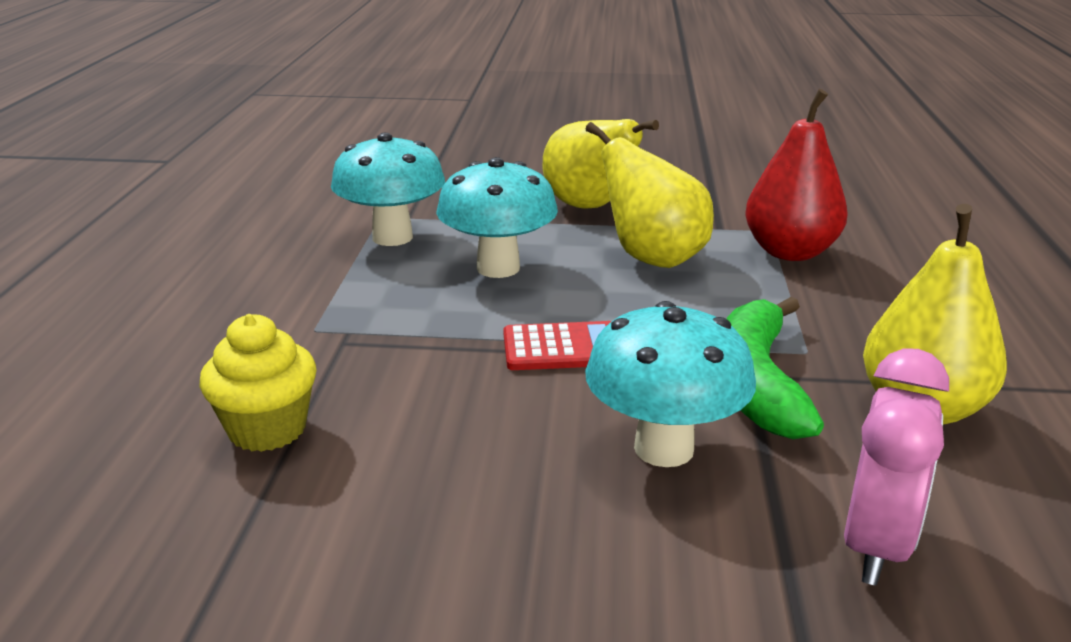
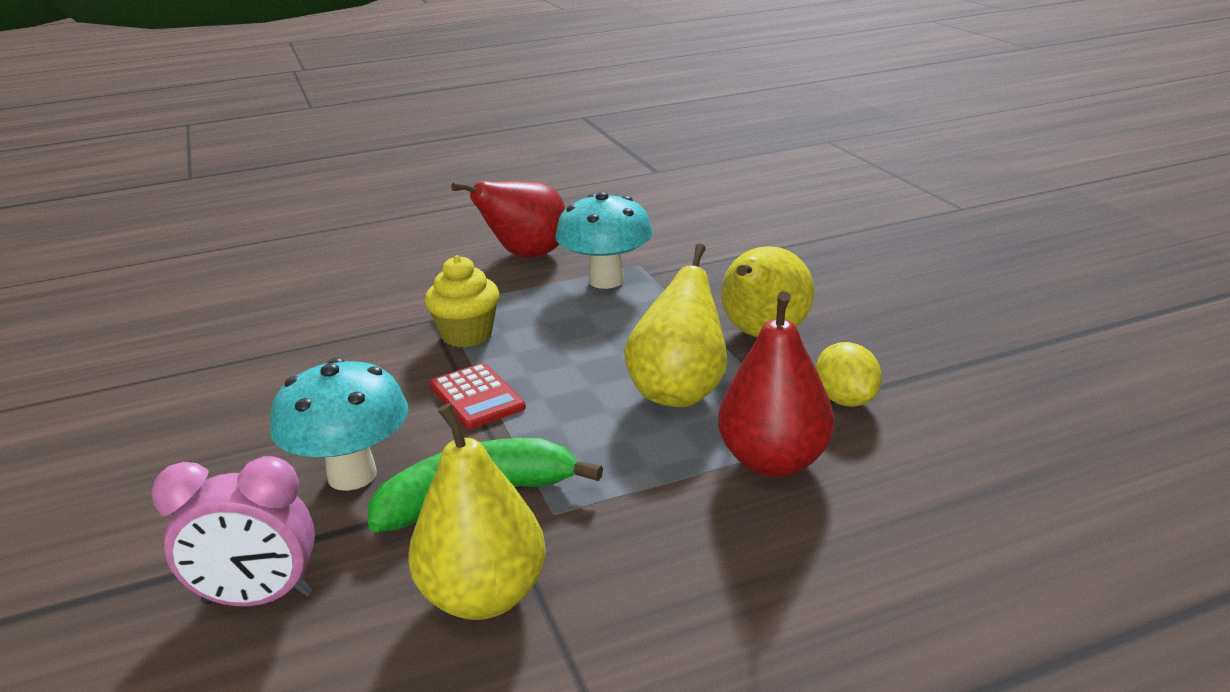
camera: 65 degrees right, 0 degrees up
yellow cupcake [199,314,316,452] -> yellow cupcake moved to [425,255,499,347]
turquoise mushroom [436,157,558,278] -> none
none -> red pear [451,181,566,258]
none -> yellow lemon [815,342,882,407]

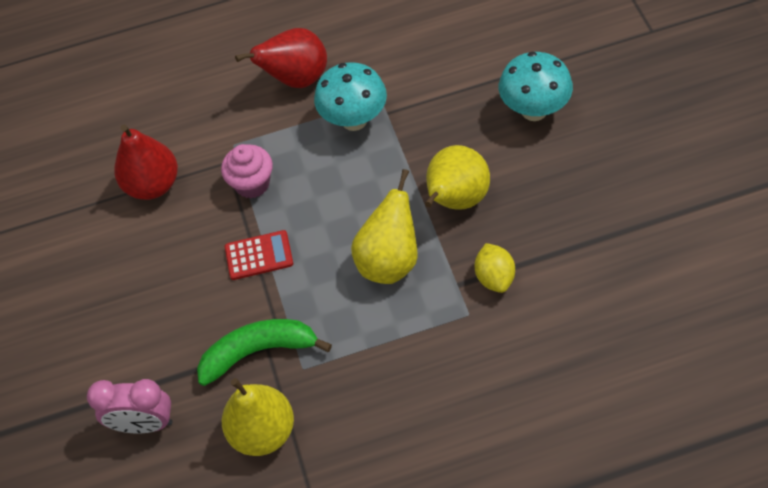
camera: 10 degrees right, 30 degrees up
turquoise mushroom [270,358,408,491] -> turquoise mushroom moved to [499,52,573,121]
yellow cupcake [425,255,499,347] -> pink cupcake [221,144,273,198]
red calculator [429,363,526,429] -> red calculator turned 75 degrees counterclockwise [225,230,293,280]
red pear [718,291,835,477] -> red pear moved to [114,124,178,200]

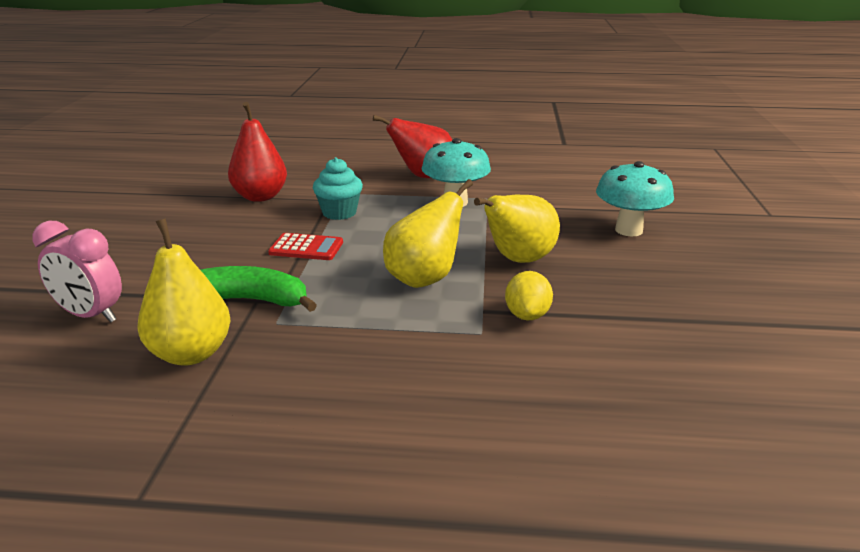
camera: 15 degrees right, 30 degrees down
pink cupcake [221,144,273,198] -> turquoise cupcake [313,157,363,220]

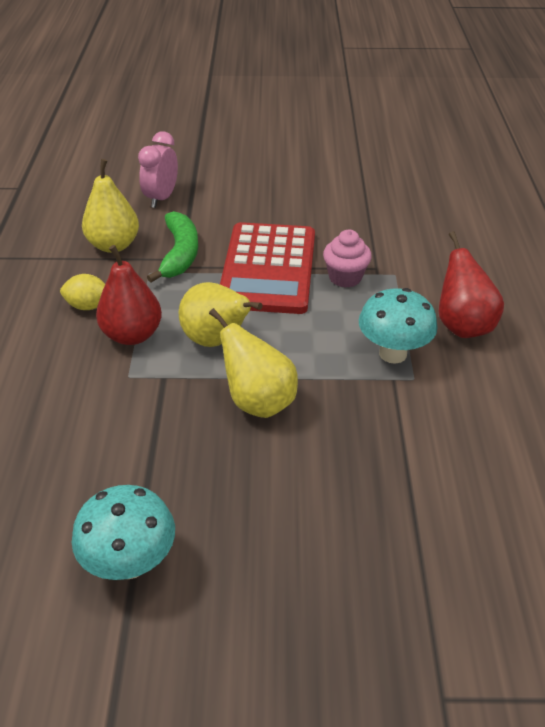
camera: 85 degrees right, 15 degrees up
red pear [228,102,287,202] -> red pear moved to [96,245,162,345]
red calculator [268,233,343,260] -> red calculator [220,222,315,314], size x2.35
turquoise cupcake [313,157,363,220] -> pink cupcake [323,230,372,287]
yellow lemon [505,271,553,320] -> yellow lemon moved to [60,274,105,310]
turquoise mushroom [596,161,674,236] -> turquoise mushroom moved to [72,485,175,580]

